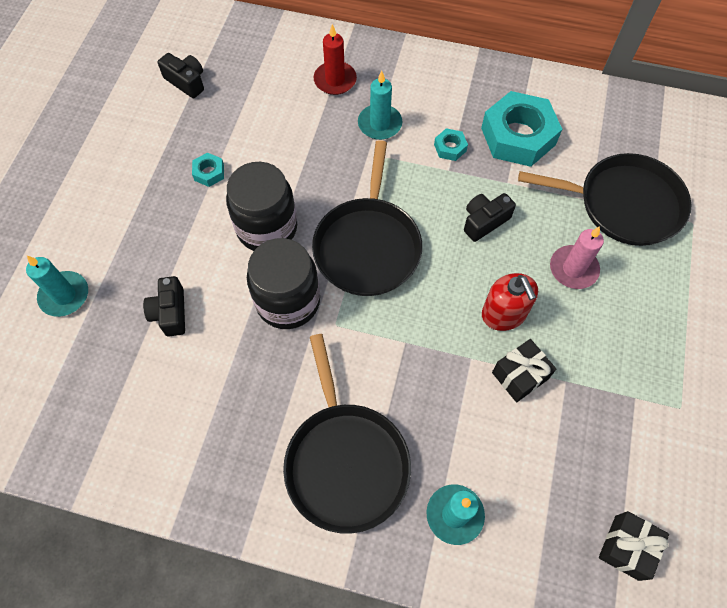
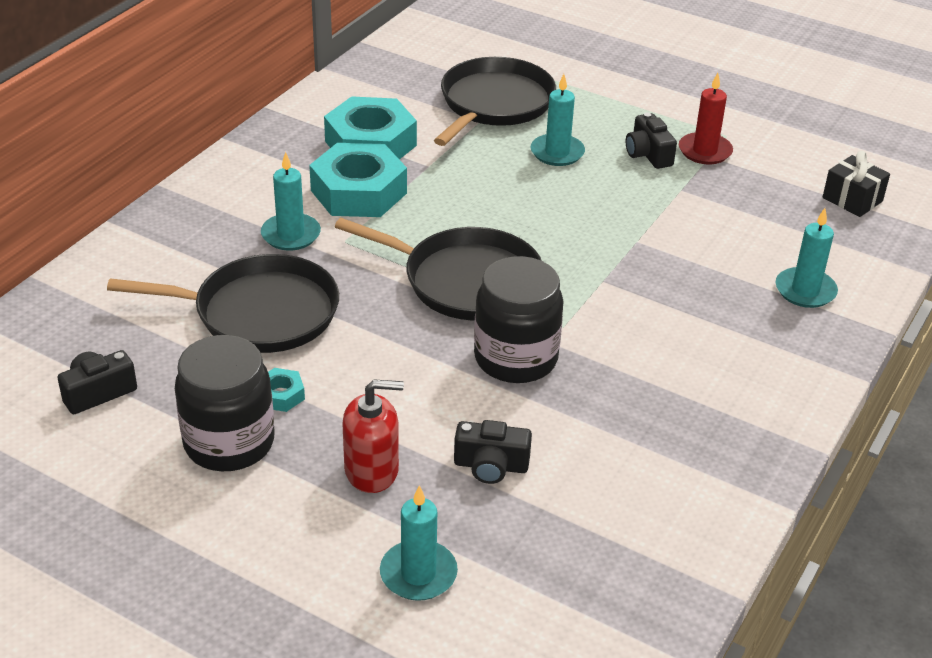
camera: 75 degrees left, 25 degrees down
black jar [226,162,297,251] -> black jar moved to [175,335,275,471]
black pan [283,334,411,534] -> black pan moved to [107,254,339,353]
red candle [314,24,357,95] -> red candle moved to [679,73,733,164]
turquoise nut [434,128,468,161] -> turquoise nut [309,143,407,217], size x2.31
black camera [464,193,516,242] -> black camera moved to [626,112,677,169]
red soap dispenser [482,273,538,331] -> red soap dispenser moved to [343,379,404,493]
black gift [492,339,556,402] -> none
pink candle [550,226,604,289] -> turquoise candle [531,74,585,166]

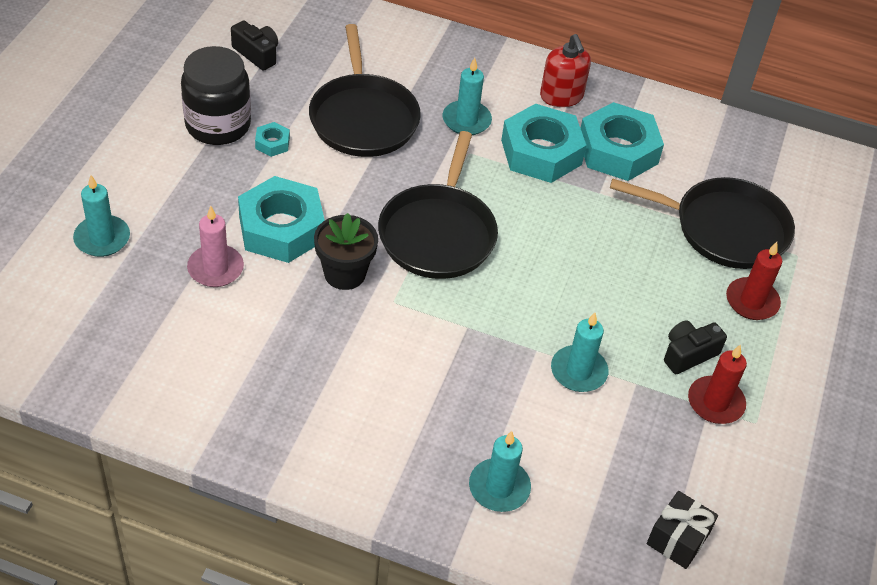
camera: 75 degrees right, 10 degrees up
red soap dispenser [343,379,404,493] -> red soap dispenser moved to [540,34,591,107]
black camera [454,420,532,484] -> pink candle [187,206,244,287]
black jar [474,256,564,383] -> black flower pot [314,213,378,290]
turquoise candle [531,74,585,166] -> turquoise candle moved to [551,312,609,392]
none -> turquoise nut [238,176,325,263]
none -> red candle [726,242,782,320]

